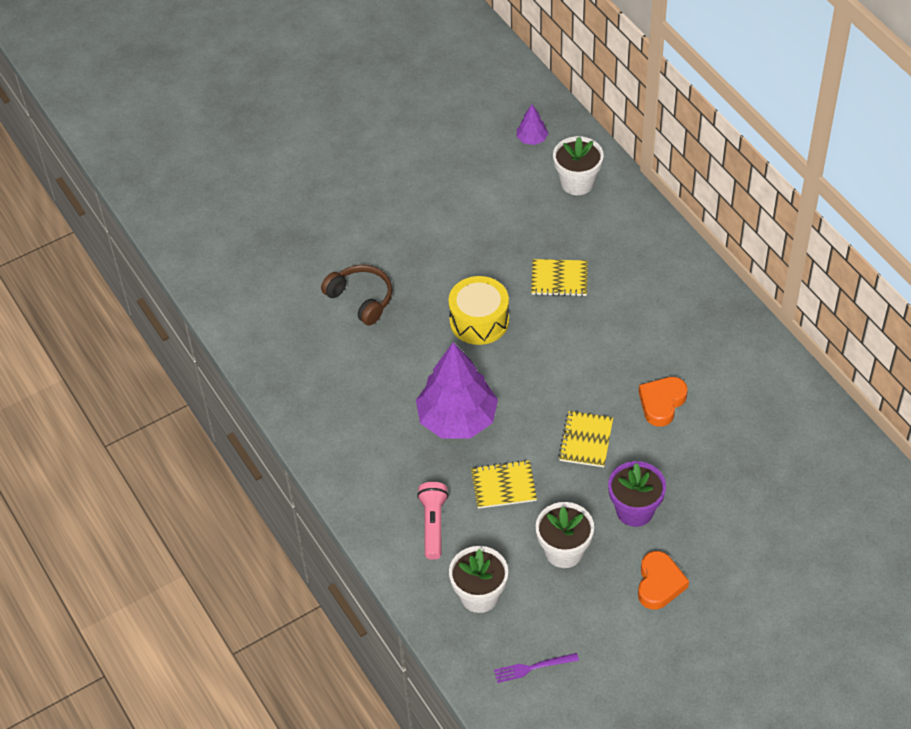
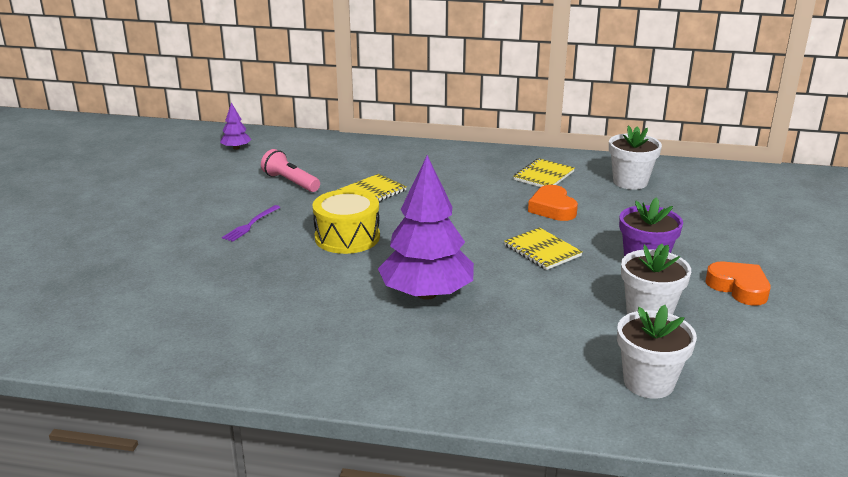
camera: 50 degrees left, 25 degrees down
brown headphones [321,265,392,325] -> none
pink flashlight [417,482,449,560] -> pink flashlight moved to [261,149,320,192]
yellow notebook [471,460,537,509] -> yellow notebook moved to [513,158,575,187]
purple fork [494,653,579,683] -> purple fork moved to [222,205,281,242]
white flower pot [553,136,604,195] -> white flower pot moved to [609,125,662,190]

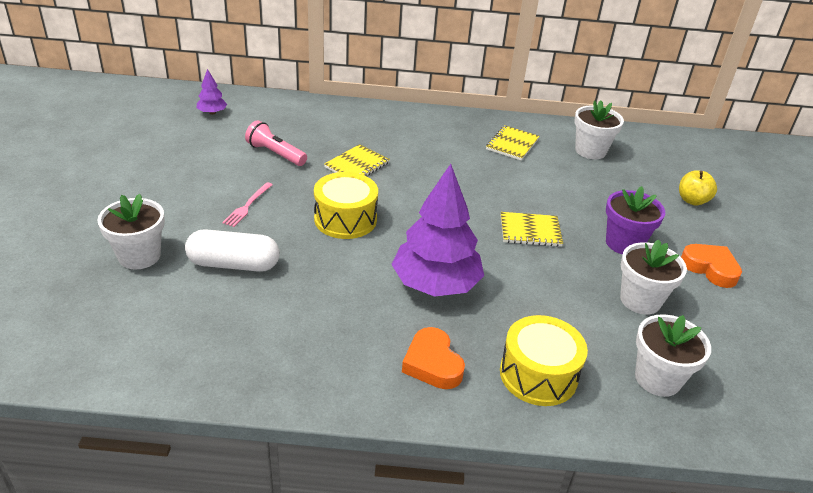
camera: 10 degrees left, 10 degrees up
purple fork [222,205,281,242] -> pink fork [222,182,272,227]
yellow notebook [504,227,583,270] -> yellow notebook turned 45 degrees counterclockwise [501,212,563,247]
orange heart [528,185,578,221] -> orange heart moved to [402,327,465,389]
none -> white flower pot [98,194,165,269]
none -> white capsule [185,229,280,272]
none -> yellow drum [500,315,588,406]
none -> yellow apple [679,170,717,206]

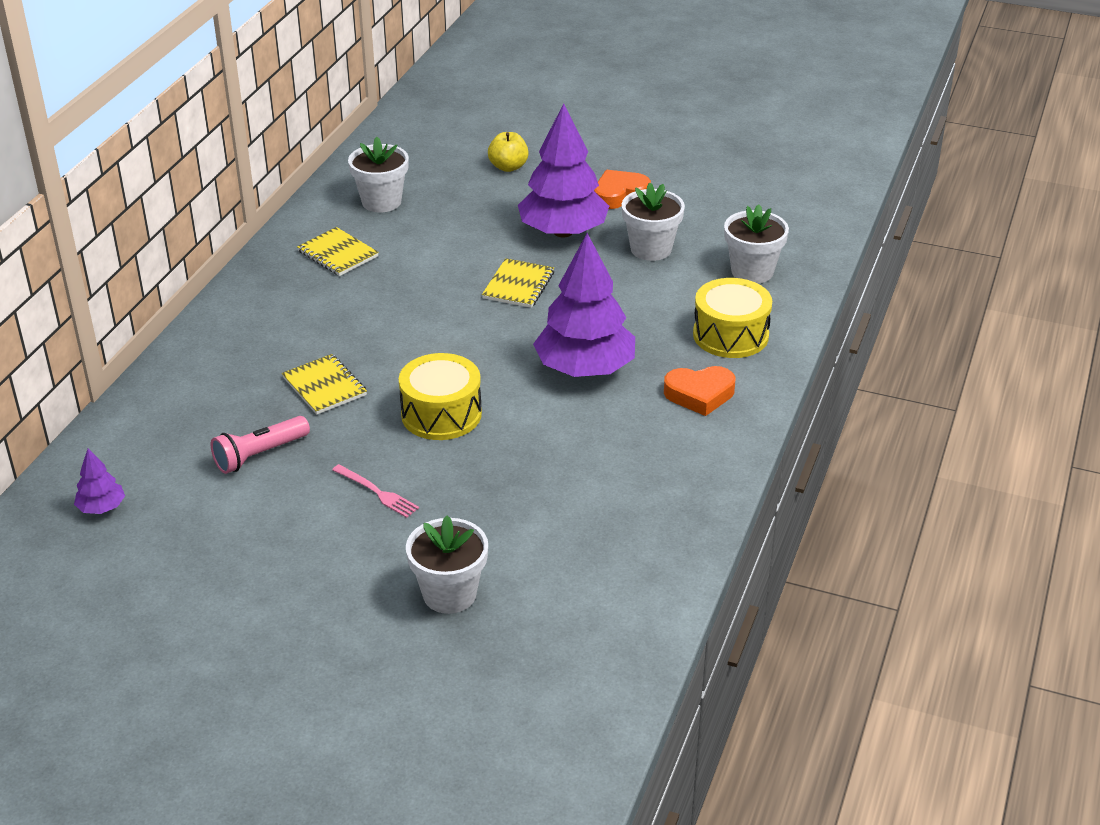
camera: 70 degrees left, 0 degrees up
white capsule [185,229,280,272] -> none
purple flower pot [606,186,665,254] -> purple tree [518,103,609,238]

